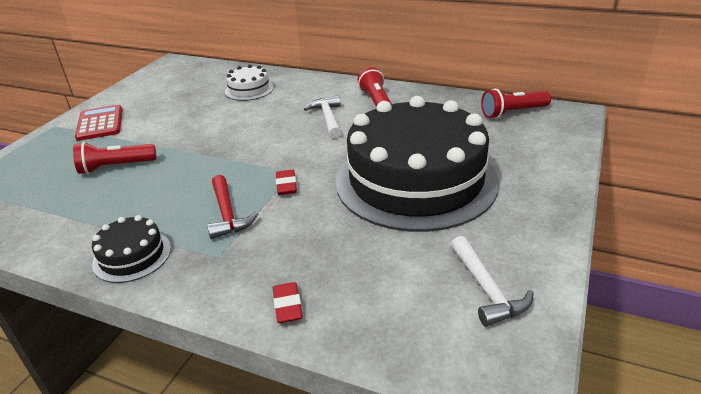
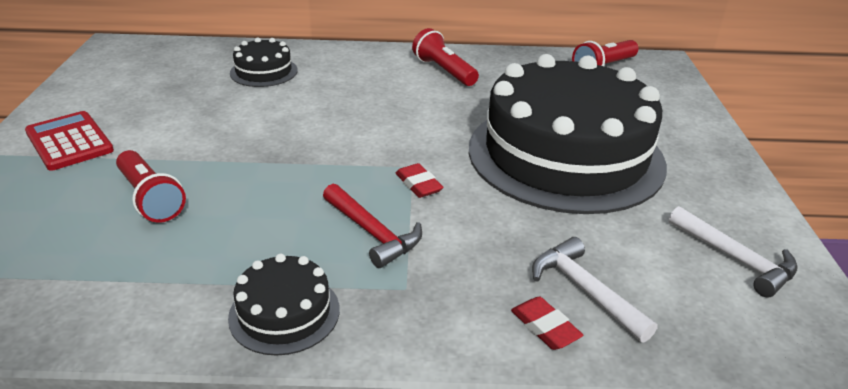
camera: 25 degrees left, 0 degrees up
red flashlight [73,142,156,174] -> red flashlight turned 90 degrees counterclockwise [116,150,186,223]
white cake [225,65,274,101] -> black cake [230,38,298,87]
white hammer [304,95,342,139] -> white hammer moved to [532,237,657,343]

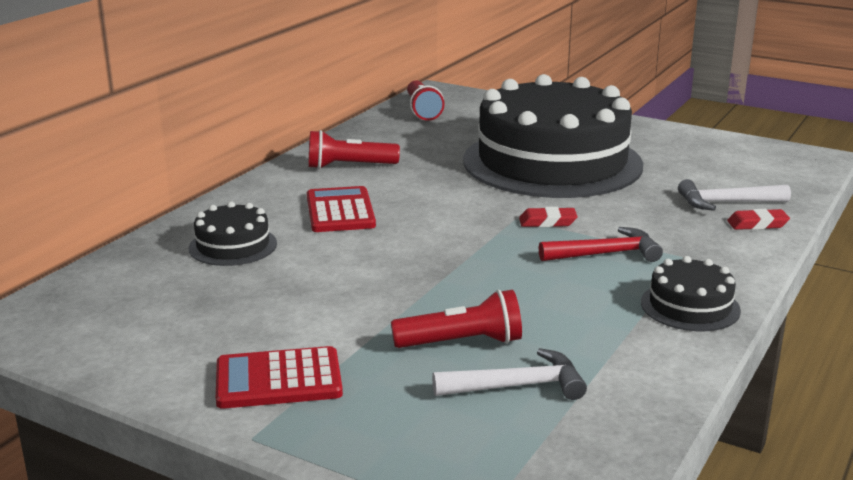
camera: 60 degrees left, 10 degrees down
white hammer [669,206,798,297] -> white hammer moved to [432,348,587,400]
none -> red calculator [307,186,376,232]

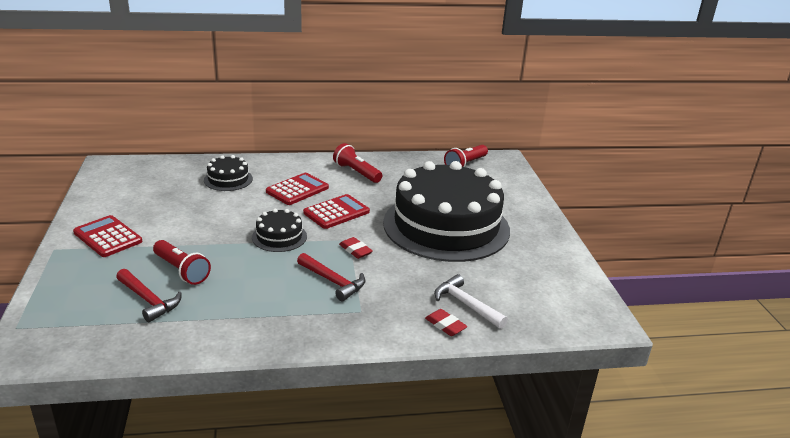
camera: 50 degrees right, 5 degrees up
white hammer [432,348,587,400] -> red hammer [116,269,182,322]
black cake [641,256,741,331] -> black cake moved to [252,209,307,252]
none -> red calculator [303,194,370,229]

